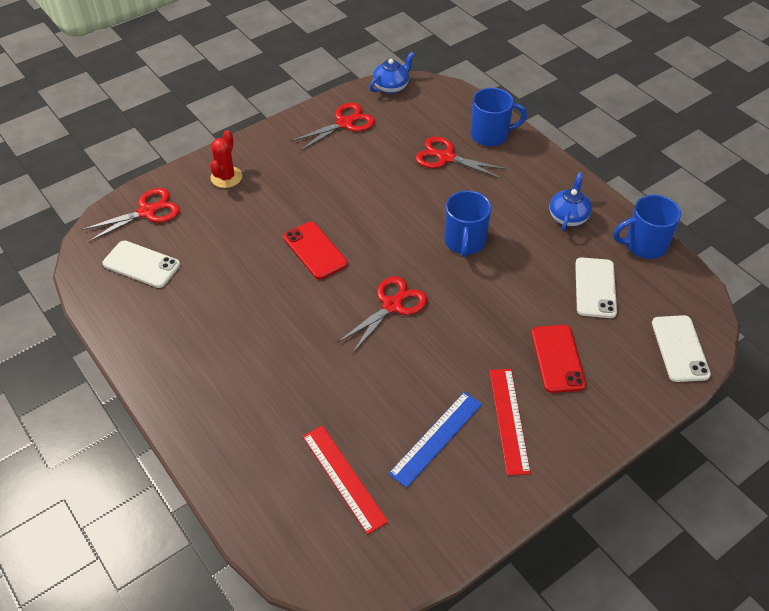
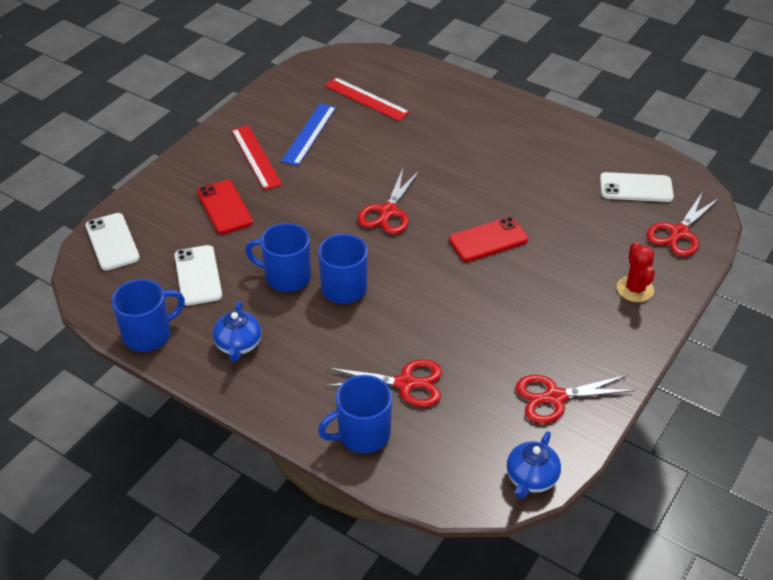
camera: 160 degrees right, 5 degrees down
red phone [283,222,348,280] -> red phone turned 60 degrees counterclockwise [449,217,528,262]
red scissors [291,103,375,151] -> red scissors turned 45 degrees clockwise [516,375,636,424]
none -> blue mug [245,223,311,292]

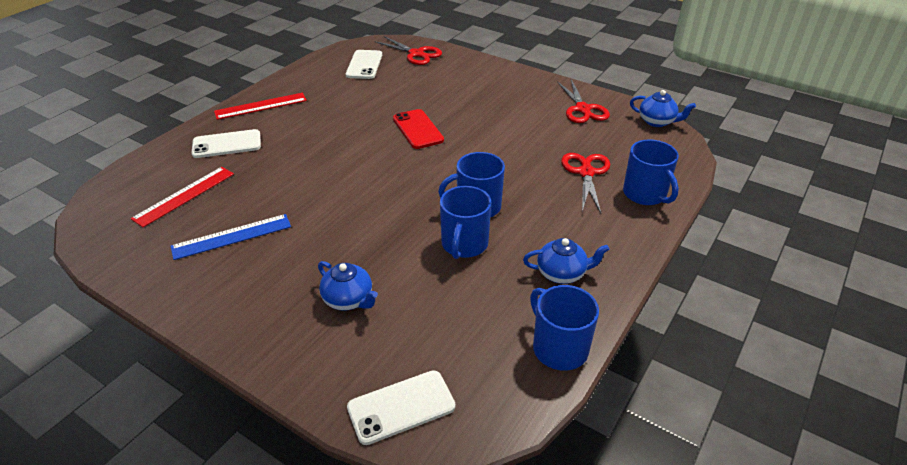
camera: 90 degrees left, 5 degrees down
white phone [175,245,222,306] -> white phone moved to [192,129,261,158]
red phone [197,180,253,234] -> blue teapot [318,261,378,311]
red ruler [232,125,282,190] -> red ruler moved to [214,93,307,120]
blue ruler [281,103,336,166] -> blue ruler turned 45 degrees counterclockwise [170,214,291,260]
red scissors [358,168,420,234] -> none
red cactus [617,242,655,302] -> none

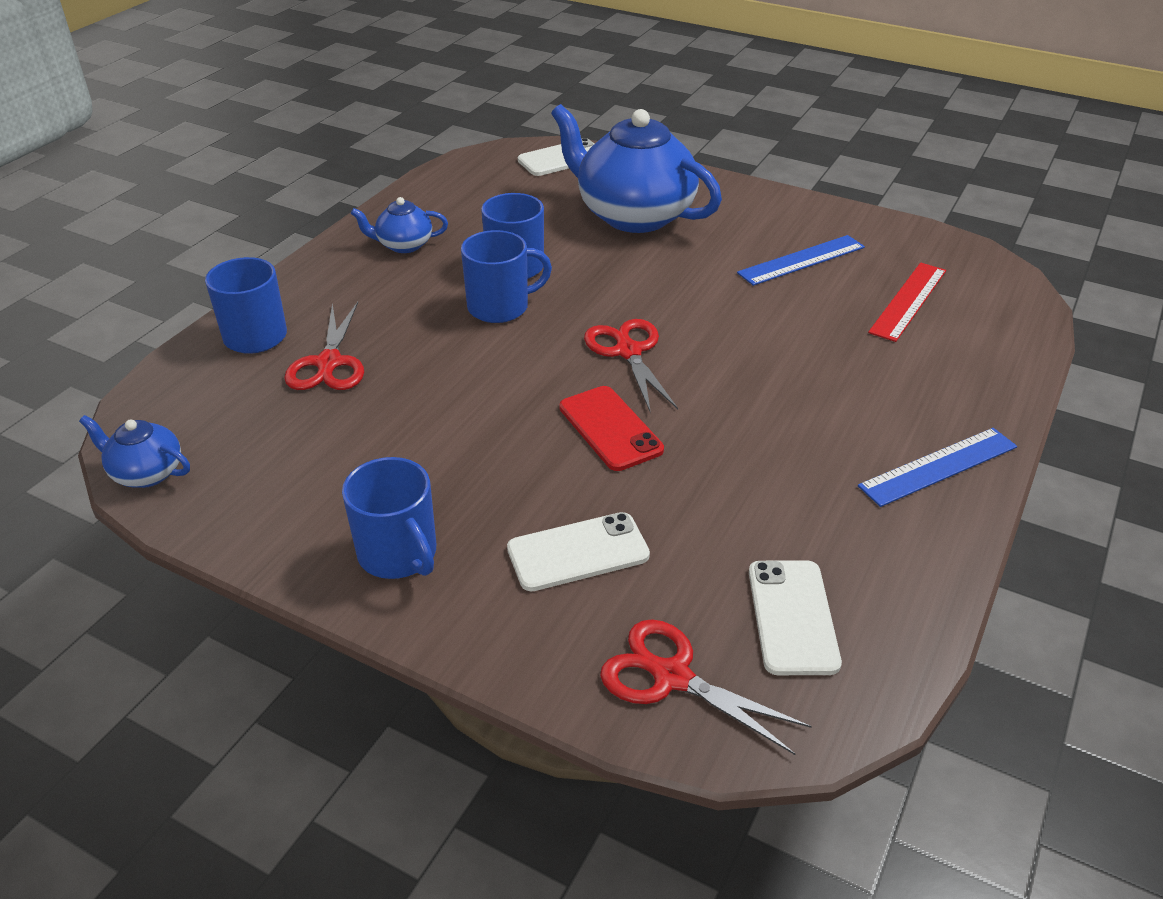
camera: 175 degrees right, 0 degrees up
white phone [192,129,261,158] -> white phone moved to [507,512,650,591]
red ruler [214,93,307,120] -> blue ruler [858,428,1017,507]
blue teapot [318,261,378,311] -> blue teapot [551,104,722,233], size x2.19
blue mug [530,285,599,371] -> blue mug moved to [342,457,436,579]
red scissors [557,79,610,123] -> red scissors moved to [584,319,678,413]

